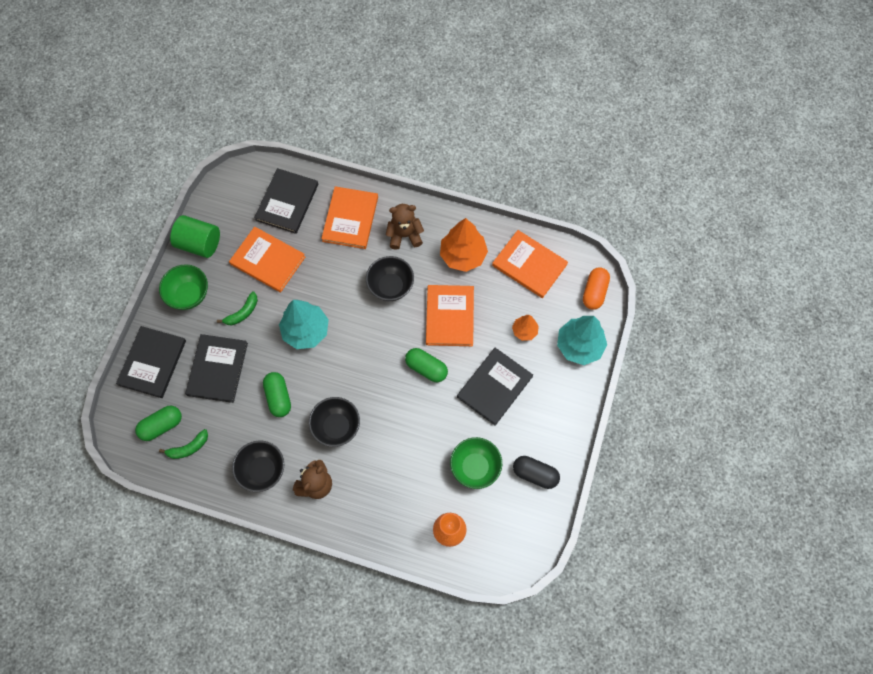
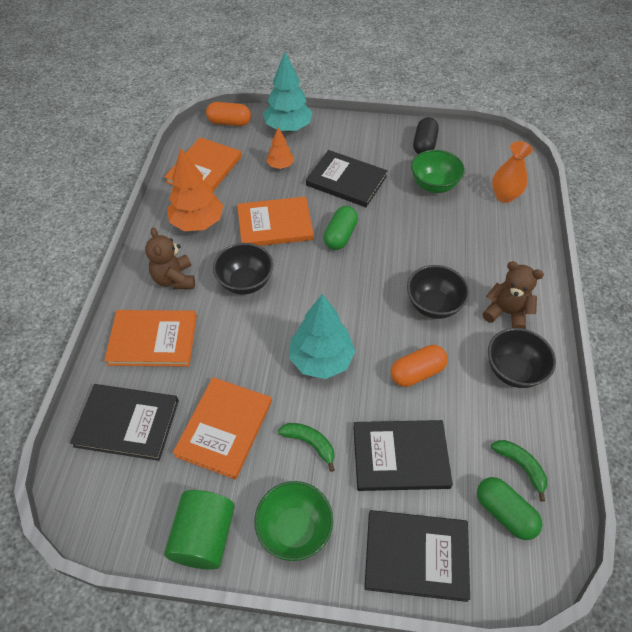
camera: 100 degrees left, 15 degrees down
green capsule [263,372,291,417] -> orange capsule [391,345,448,387]

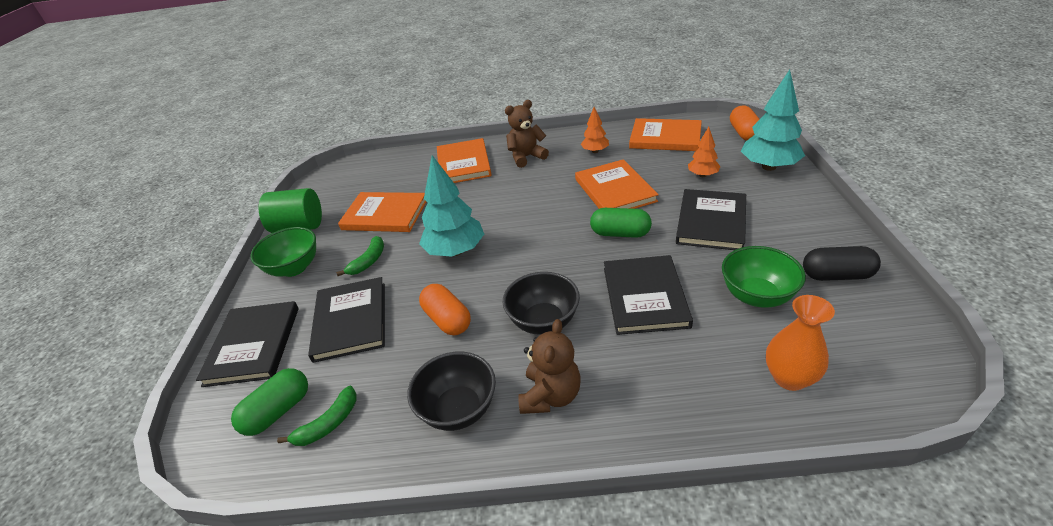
camera: 85 degrees right, 15 degrees down
black book [70,384,179,461] -> black book moved to [604,255,693,335]
orange tree [167,148,223,231] -> orange tree [581,107,609,153], size x0.54
black bowl [213,243,273,295] -> none

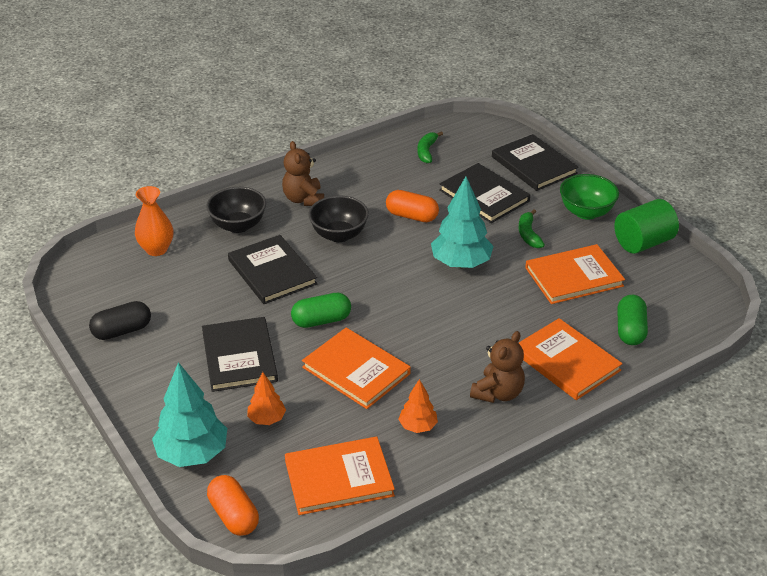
camera: 145 degrees right, 0 degrees up
green capsule [231,368,308,436] -> green capsule moved to [617,295,648,345]
black bowl [407,351,496,431] -> black bowl moved to [206,187,266,233]
green bowl [722,246,806,308] -> none

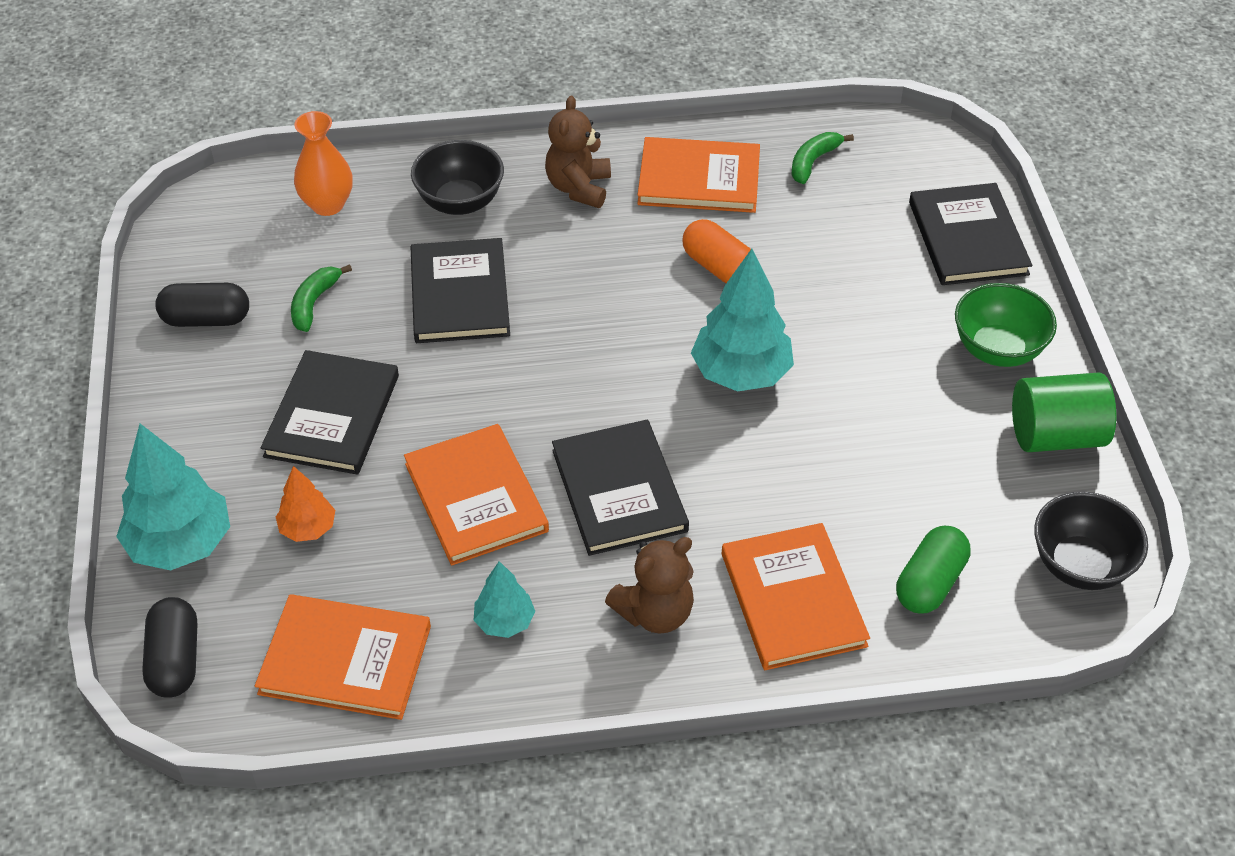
camera: 25 degrees right, 10 degrees up
orange capsule [207,475,259,536] -> black capsule [142,597,197,698]
green capsule [291,293,351,328] -> none
black bowl [308,195,369,242] -> black bowl moved to [1034,492,1148,590]
orange tree [398,379,438,433] -> turquoise tree [474,561,535,638]
black book [439,163,530,223] -> black book moved to [552,420,689,556]
green banana [519,209,545,248] -> green banana moved to [291,264,352,332]
orange book [525,244,625,304] -> orange book moved to [637,137,760,213]

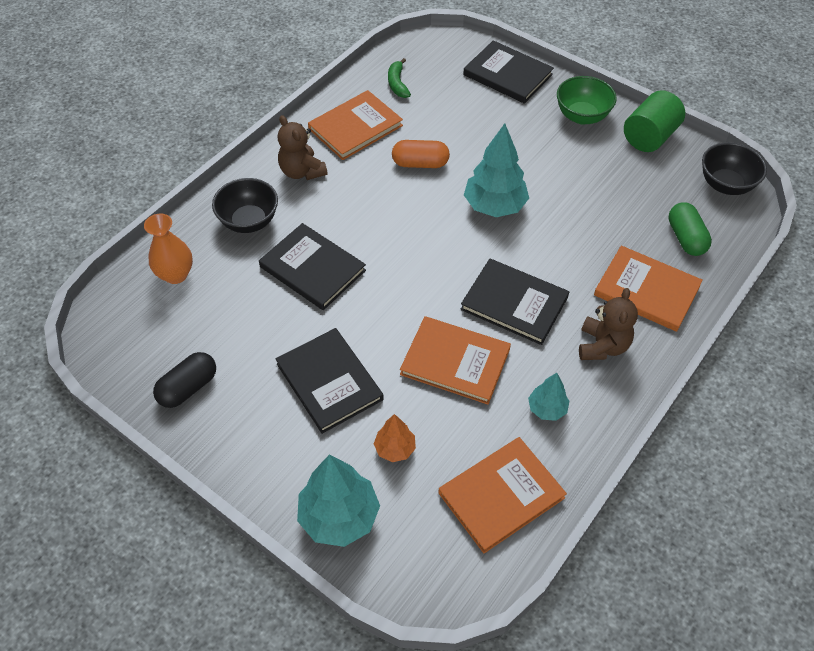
camera: 45 degrees left, 5 degrees up
black capsule [142,597,197,698] -> none
green banana [291,264,352,332] -> none

